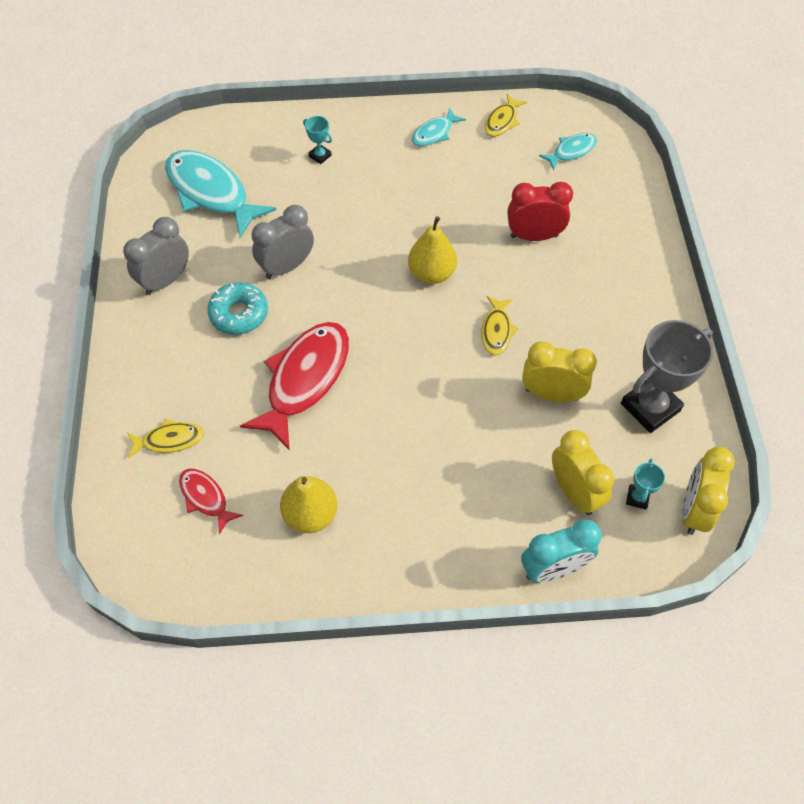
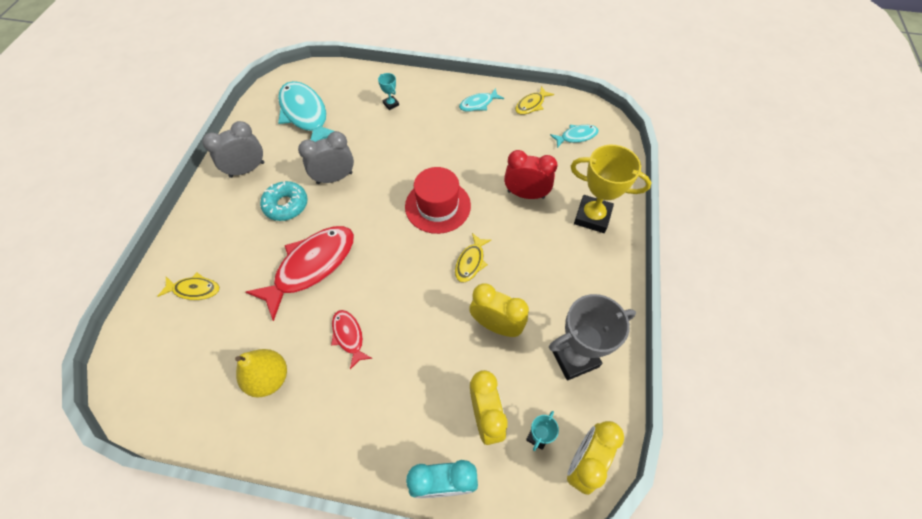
camera: 15 degrees right, 0 degrees up
red fish [179,469,243,535] -> red fish moved to [331,310,373,369]
yellow pear [408,216,457,284] -> red hat [405,167,471,234]
none -> yellow trophy [571,145,652,233]

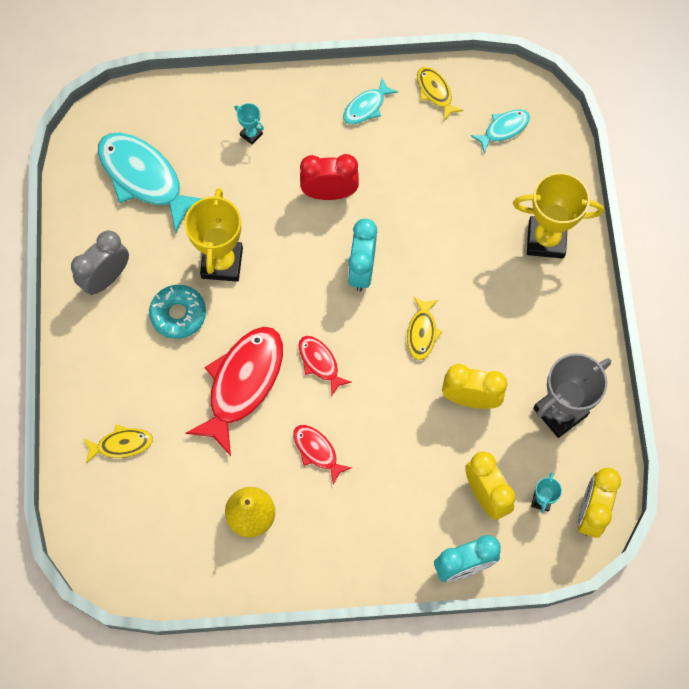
camera: 15 degrees left, 10 degrees up
grey clock [298,131,354,184] -> yellow trophy [185,188,243,282]
red hat [405,167,471,234] -> turquoise clock [348,219,377,292]
red clock [504,150,557,199] -> red clock moved to [300,154,359,200]
yellow fish [515,86,554,115] -> yellow fish turned 120 degrees clockwise [417,67,464,121]
none -> red fish [298,336,351,396]

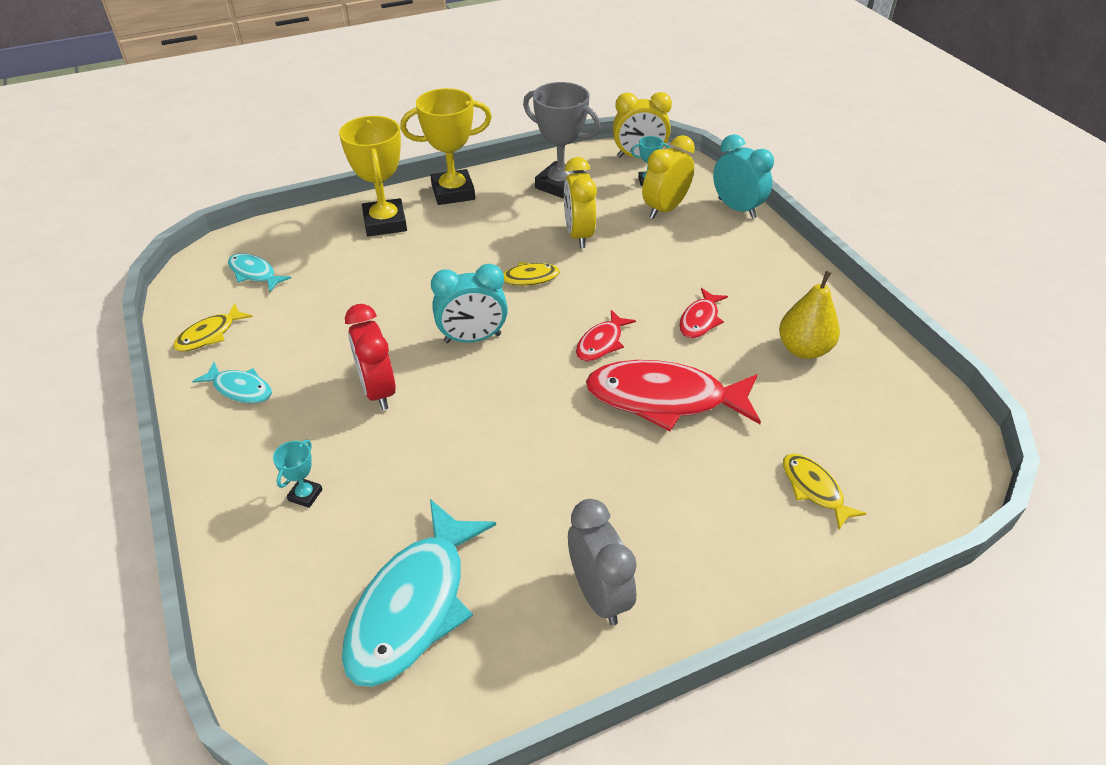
camera: 110 degrees left, 25 degrees down
grey clock [71,231,129,295] -> grey clock turned 135 degrees counterclockwise [568,499,637,625]
turquoise donut [149,285,206,339] -> none
yellow trophy [185,188,243,282] -> yellow trophy moved to [400,88,492,205]

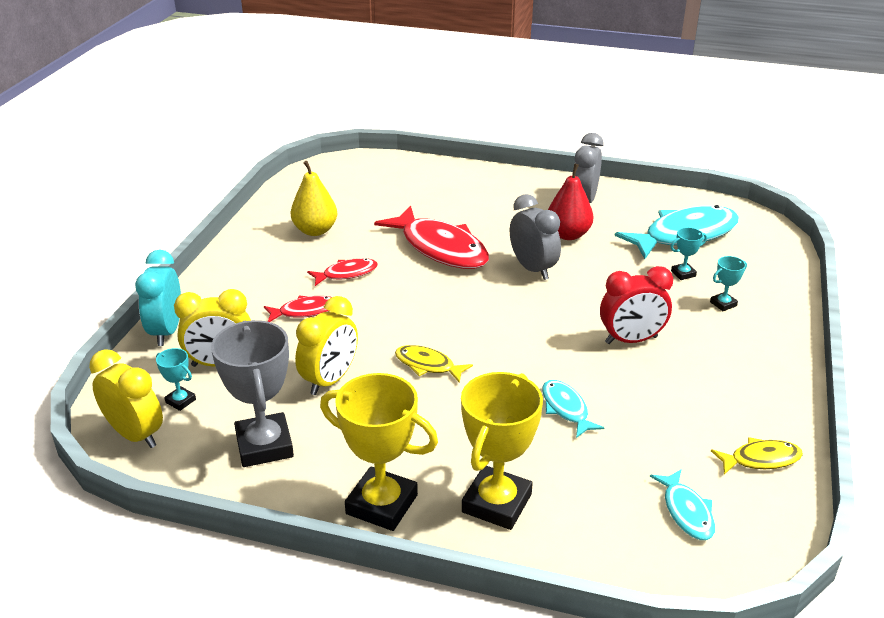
camera: 140 degrees left, 10 degrees down
turquoise fish [192,362,272,403] -> turquoise fish moved to [542,380,604,438]
red clock [345,304,396,410] -> red clock turned 60 degrees clockwise [600,266,673,344]
turquoise clock [431,264,508,343] -> none
red fish [576,310,636,361] -> red fish moved to [264,296,331,322]
yellow fish [783,454,867,530] -> none
none -> grey clock [510,194,561,280]
none -> red pear [548,163,593,240]
none -> turquoise trophy [670,227,707,280]

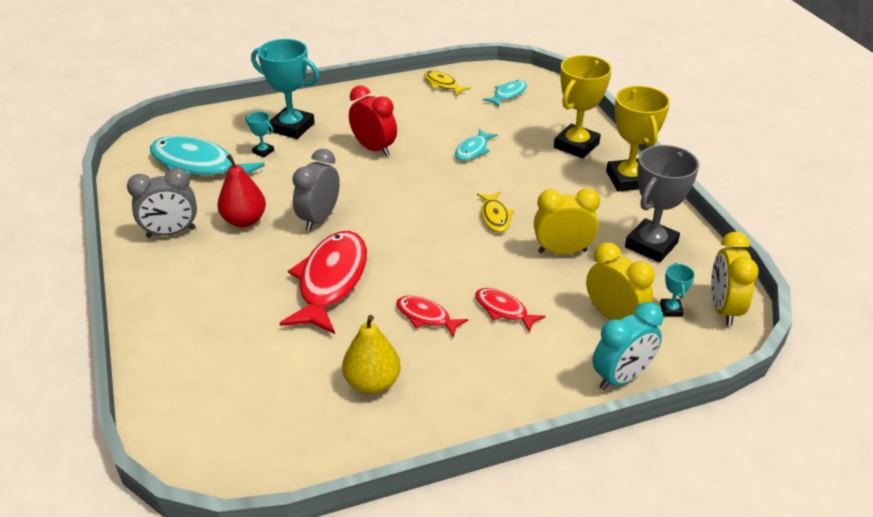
camera: 125 degrees left, 5 degrees up
yellow trophy [461,372,543,530] -> yellow trophy turned 45 degrees counterclockwise [554,55,612,158]
turquoise trophy [710,256,747,311] -> turquoise trophy [251,39,319,139], size x2.21

